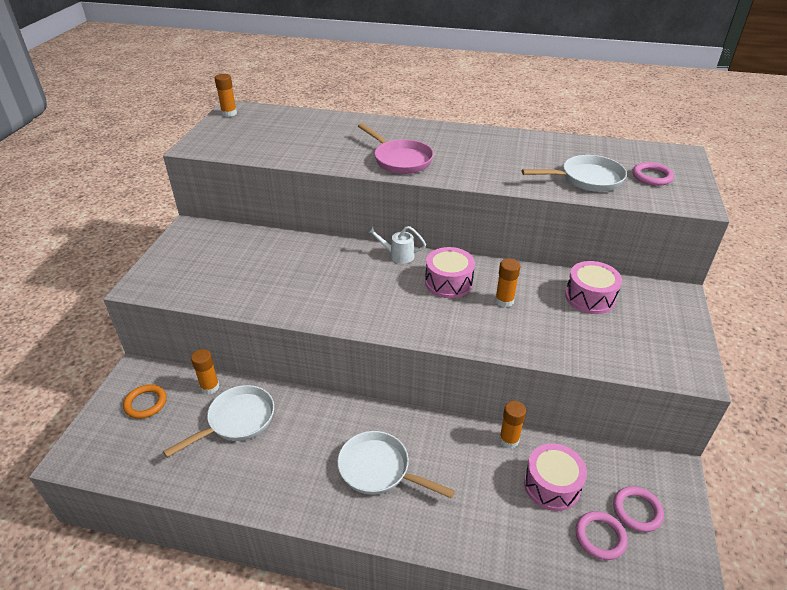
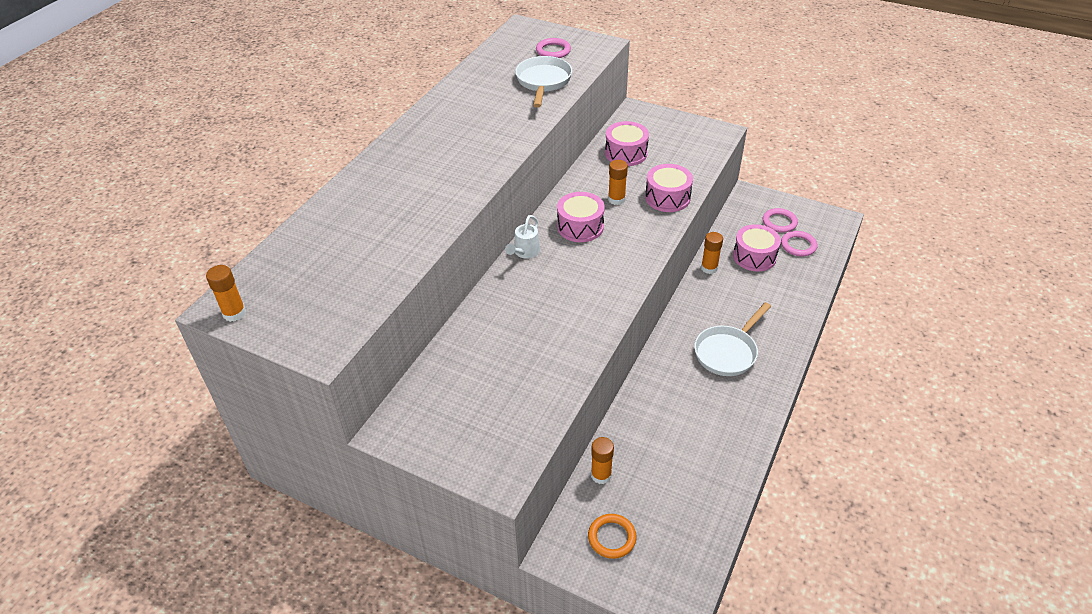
camera: 75 degrees left, 5 degrees up
white pan [163,385,274,458] -> none
pink pan [358,123,434,174] -> none
none -> pink drum [645,164,693,212]

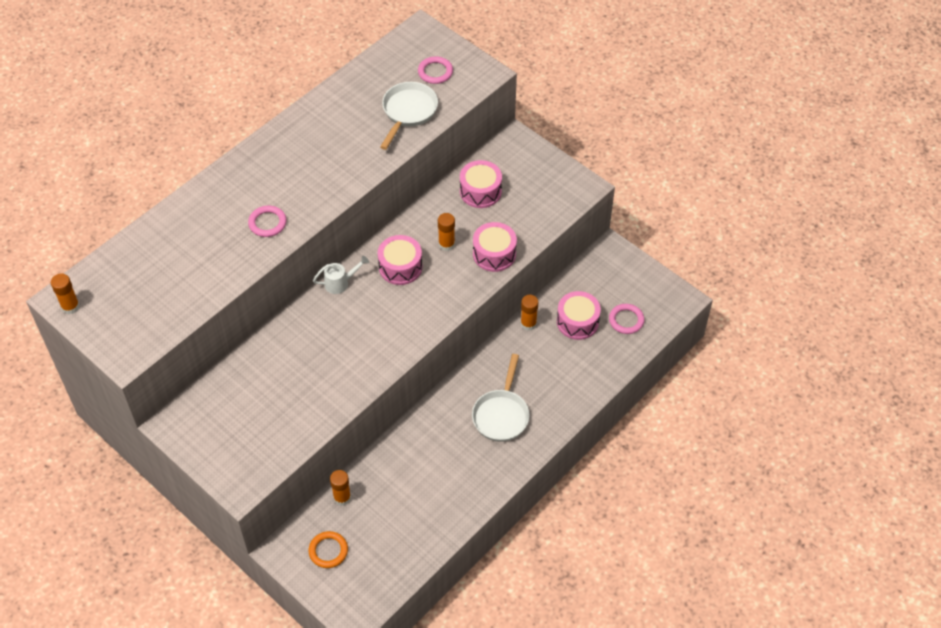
camera: 15 degrees right, 10 degrees up
white watering can [505,215,540,259] -> white watering can turned 150 degrees counterclockwise [313,256,369,294]
white pan [694,302,771,376] -> white pan turned 45 degrees counterclockwise [472,354,530,442]
pink ring [763,208,798,233] -> pink ring moved to [248,206,287,237]

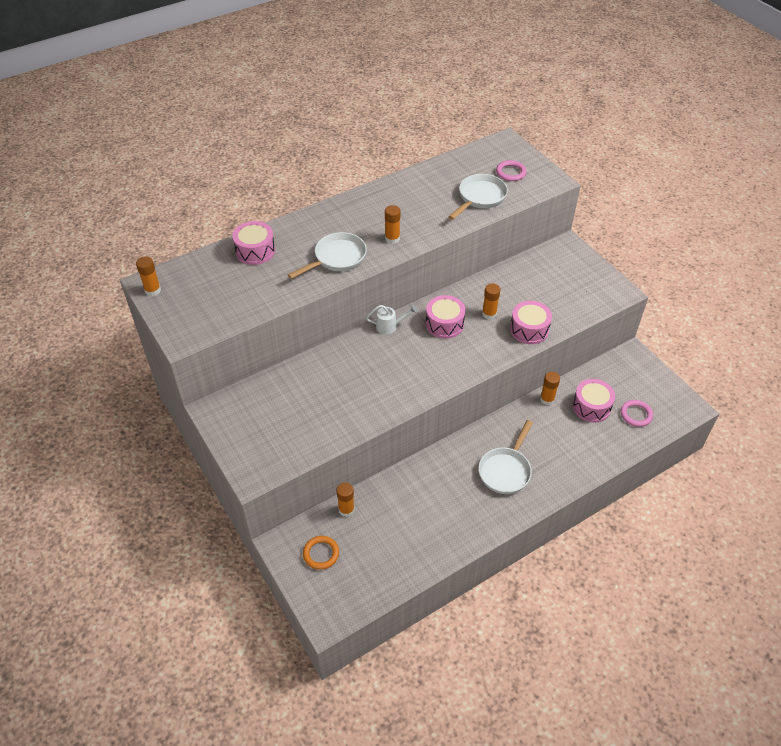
camera: 15 degrees right, 5 degrees down
pink ring [248,206,287,237] -> white pan [288,232,367,279]
pink drum [460,160,502,208] -> pink drum moved to [233,221,275,265]
none -> orange glue stick [385,205,401,244]

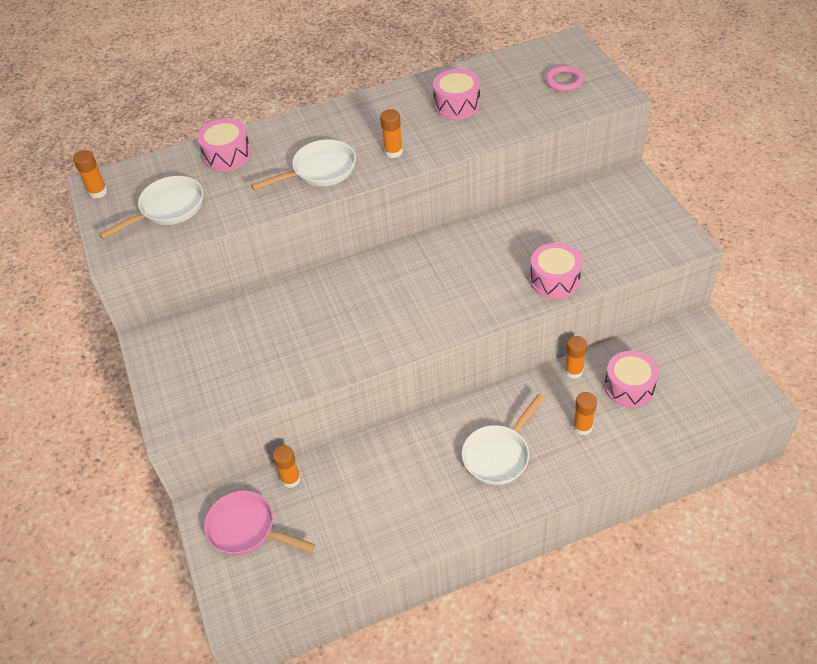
camera: 15 degrees right, 0 degrees up
orange ring [303,536,339,570] -> pink pan [204,491,315,555]
white watering can [366,305,418,335] -> none
pink drum [426,295,466,339] -> pink drum moved to [433,69,480,119]
white pan [448,174,508,220] -> white pan moved to [99,176,203,239]
orange glue stick [482,283,500,320] -> orange glue stick moved to [573,392,597,435]
pink ring [621,400,653,427] -> none

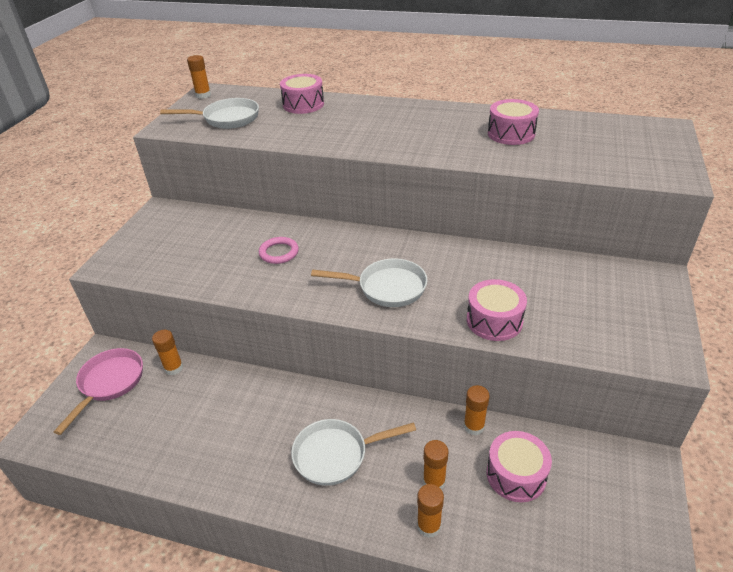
camera: 35 degrees right, 10 degrees down
pink pan [204,491,315,555] -> pink pan turned 45 degrees clockwise [54,348,143,435]
white pan [251,139,356,191] -> white pan moved to [311,258,427,307]
orange glue stick [380,109,403,158] -> orange glue stick moved to [417,484,444,538]
pink ring [545,66,584,92] -> pink ring moved to [259,237,299,264]

